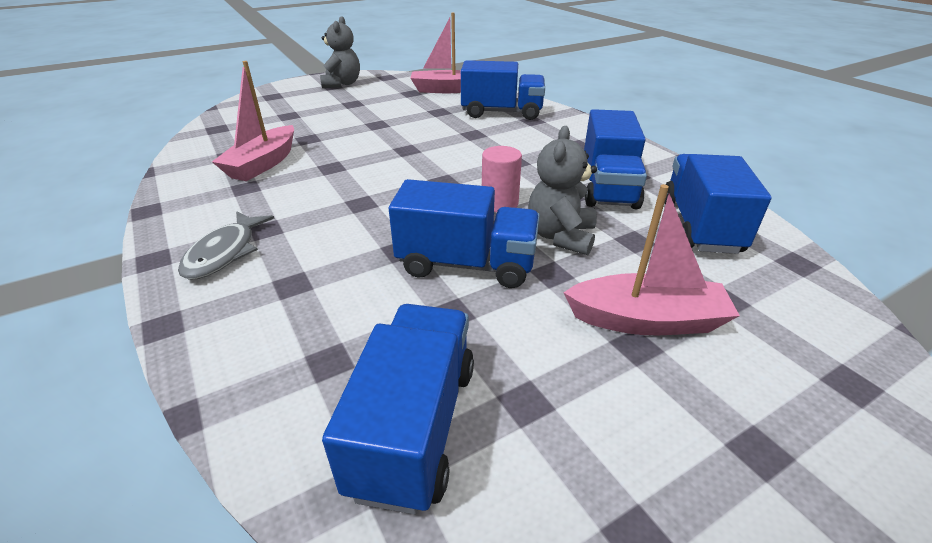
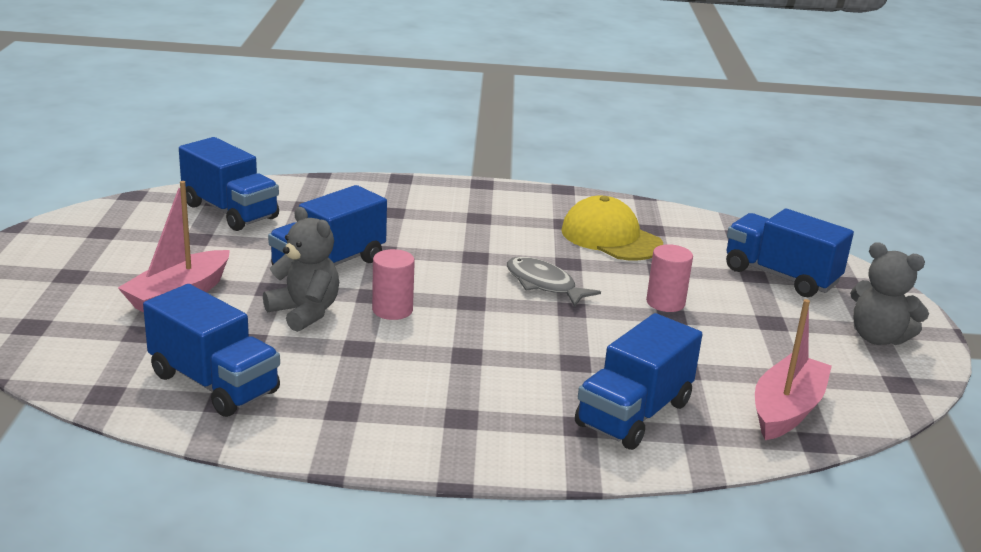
camera: 120 degrees right, 10 degrees down
grey fish [178,211,275,280] -> grey fish moved to [507,257,601,307]
pink boat [212,61,294,181] -> yellow cap [561,196,663,260]
blue truck [584,109,647,209] -> blue truck moved to [726,209,854,297]
none -> pink cylinder [646,244,693,312]

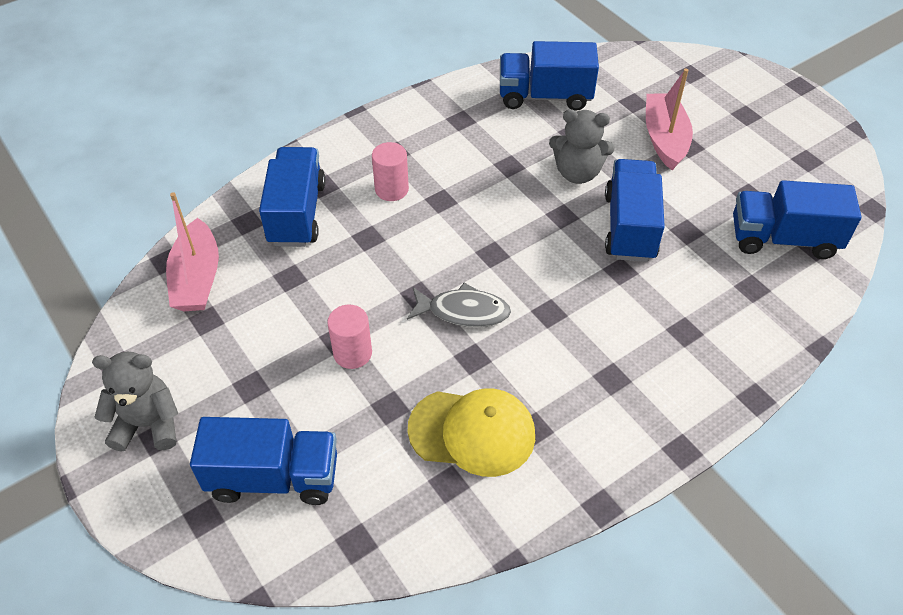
camera: 145 degrees right, 25 degrees up
pink cylinder [372,249,415,320] -> pink cylinder moved to [372,142,409,201]

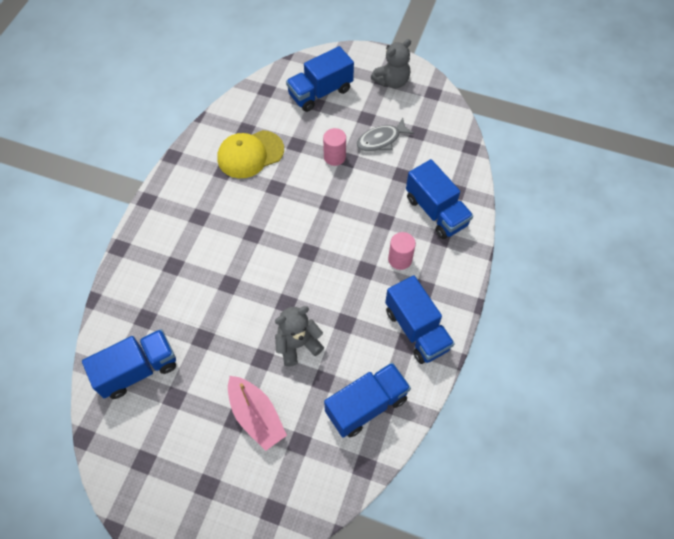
camera: 145 degrees right, 10 degrees up
pink boat [166,192,219,311] -> none
grey fish [407,283,511,327] -> grey fish moved to [356,118,414,151]
blue truck [605,159,665,262] -> blue truck moved to [385,275,455,364]

